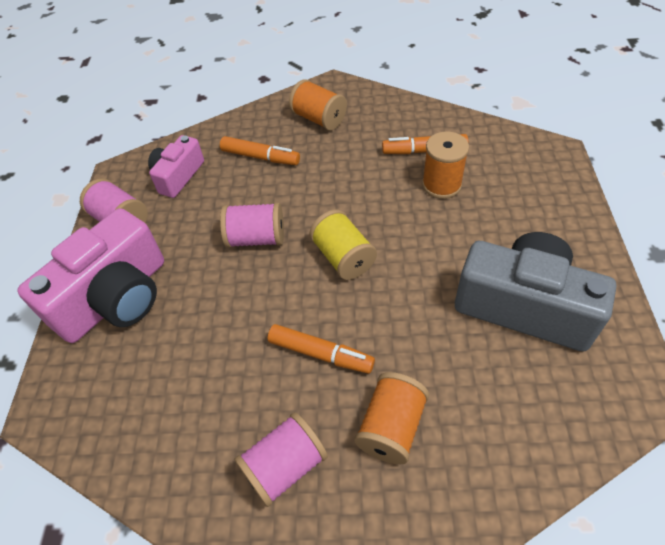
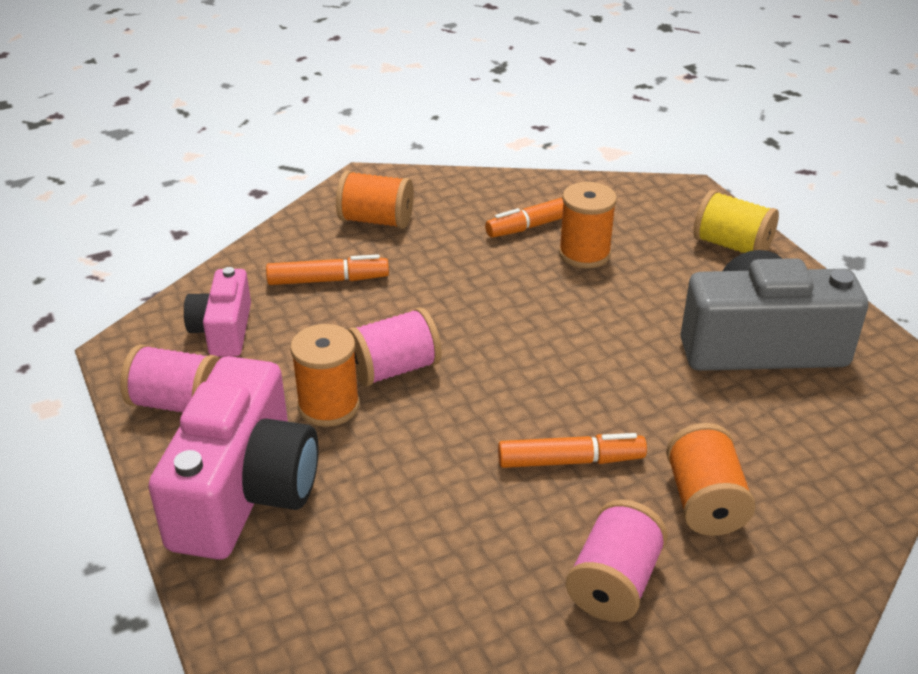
camera: 30 degrees left, 15 degrees down
yellow spool [309,209,377,280] -> yellow spool moved to [693,190,779,253]
none -> orange spool [290,324,360,427]

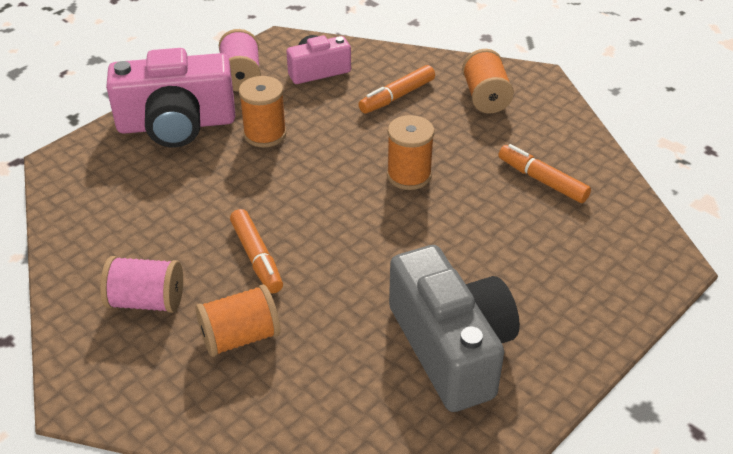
camera: 70 degrees right, 5 degrees up
orange marker [266,254,389,285] -> orange marker turned 75 degrees clockwise [358,65,435,114]
pink spool [348,307,441,387] -> none
orange spool [559,182,617,268] -> orange spool moved to [387,115,434,190]
yellow spool [693,190,779,253] -> none

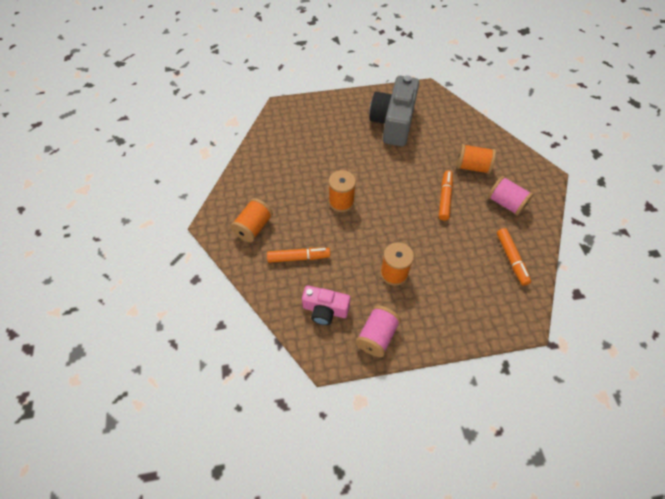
camera: 145 degrees left, 15 degrees up
pink camera [106,48,235,147] -> none
orange marker [498,144,591,203] -> orange marker moved to [497,228,531,286]

